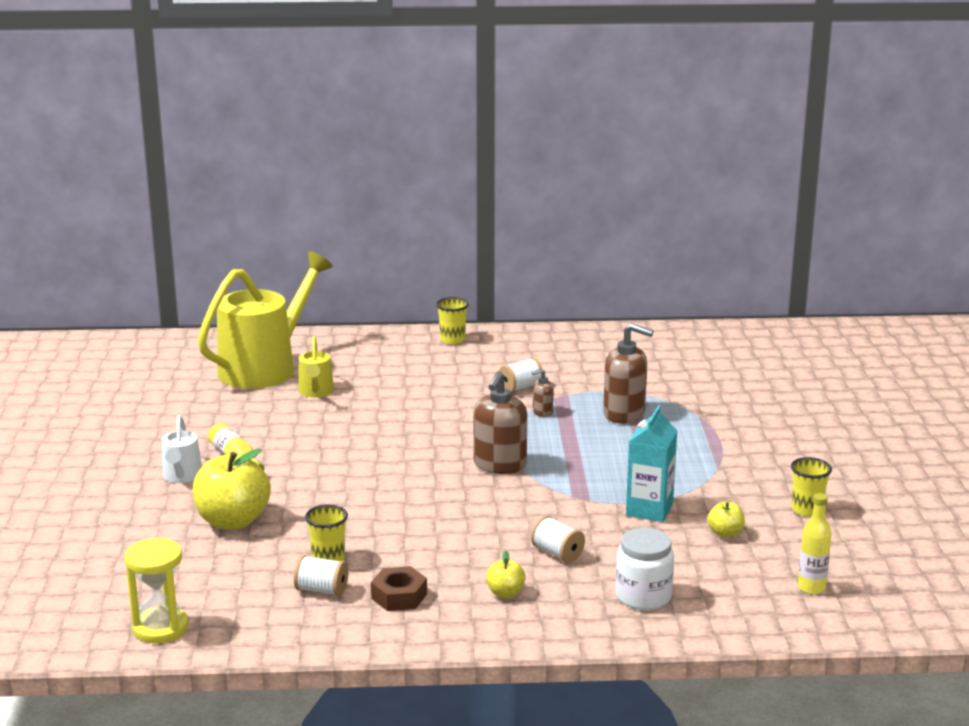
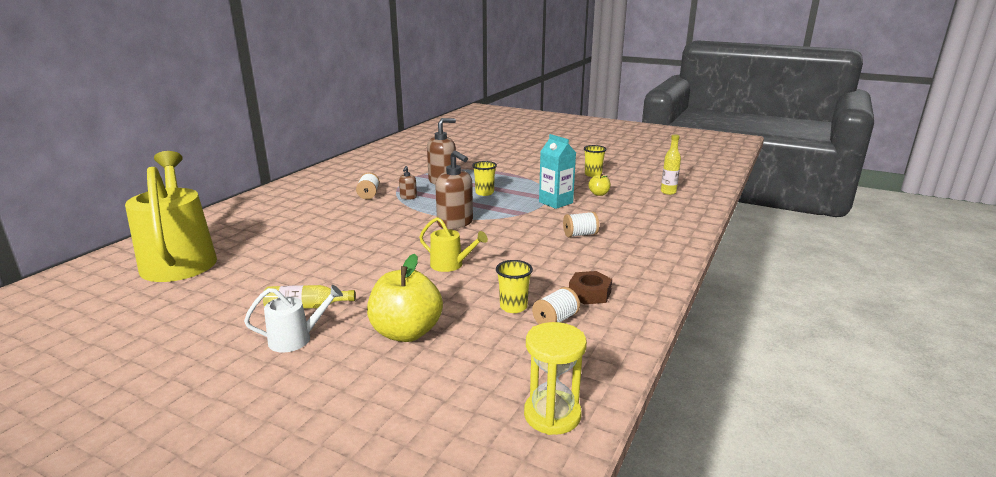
camera: 60 degrees left, 0 degrees up
white watering can [162,415,202,483] -> white watering can turned 45 degrees counterclockwise [244,285,343,352]
yellow watering can [298,336,334,397] -> yellow watering can moved to [419,217,488,272]
yellow cup [436,297,469,344] -> yellow cup moved to [472,161,497,196]
yellow apple [486,551,526,598] -> none
white jar [616,528,674,610] -> none

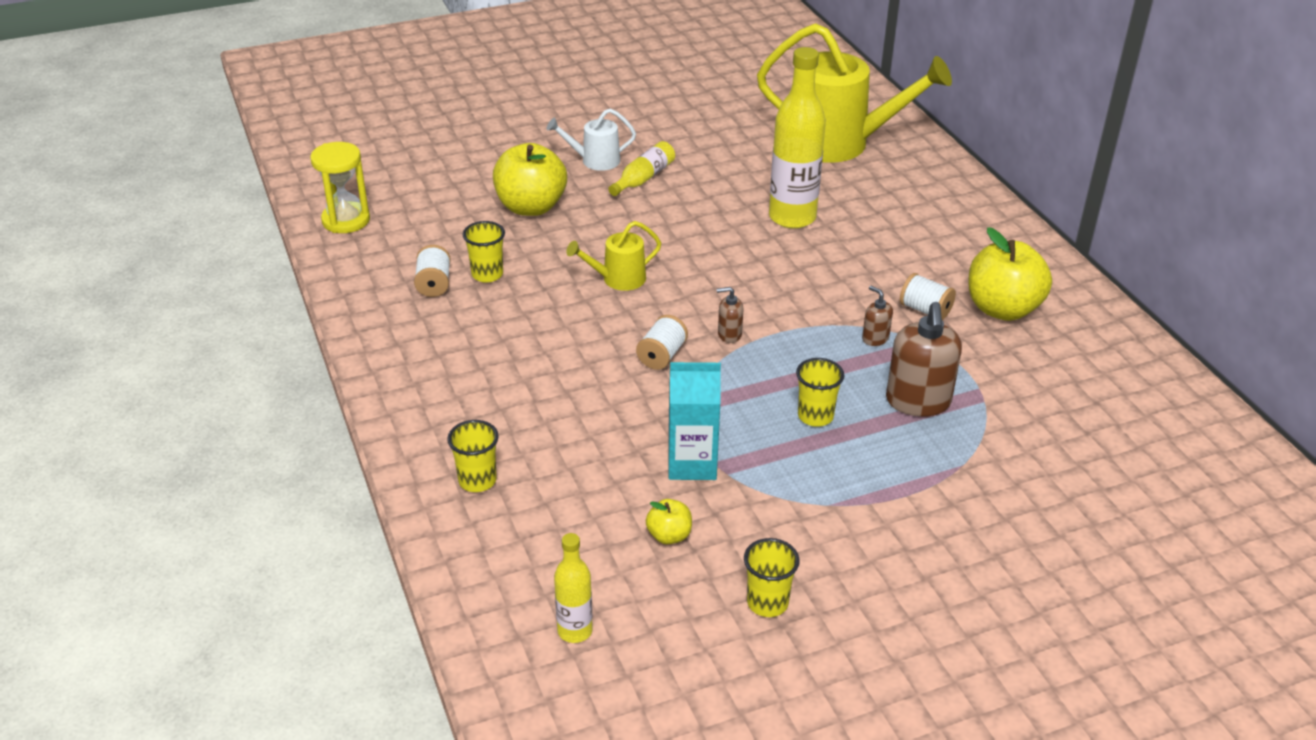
camera: 130 degrees right, 15 degrees up
white watering can [244,285,343,352] -> white watering can turned 60 degrees clockwise [547,108,636,171]
brown soap dispenser [435,150,473,229] -> brown soap dispenser [716,287,743,343], size x0.49
white spool [563,212,599,237] -> white spool moved to [636,315,688,370]
brown nut [569,271,612,304] -> none
none -> yellow cup [447,420,499,492]
none -> yellow bottle [769,47,826,229]
none -> yellow apple [968,227,1052,321]

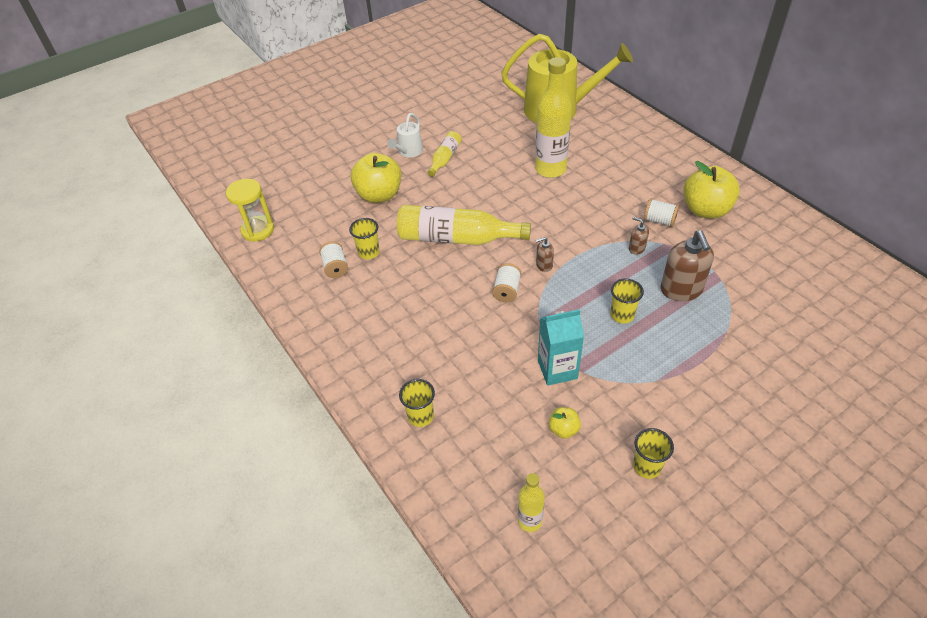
camera: 10 degrees left, 10 degrees up
white watering can [547,108,636,171] -> white watering can turned 45 degrees counterclockwise [388,113,423,157]
yellow watering can [566,221,661,291] -> yellow bottle [397,205,531,245]

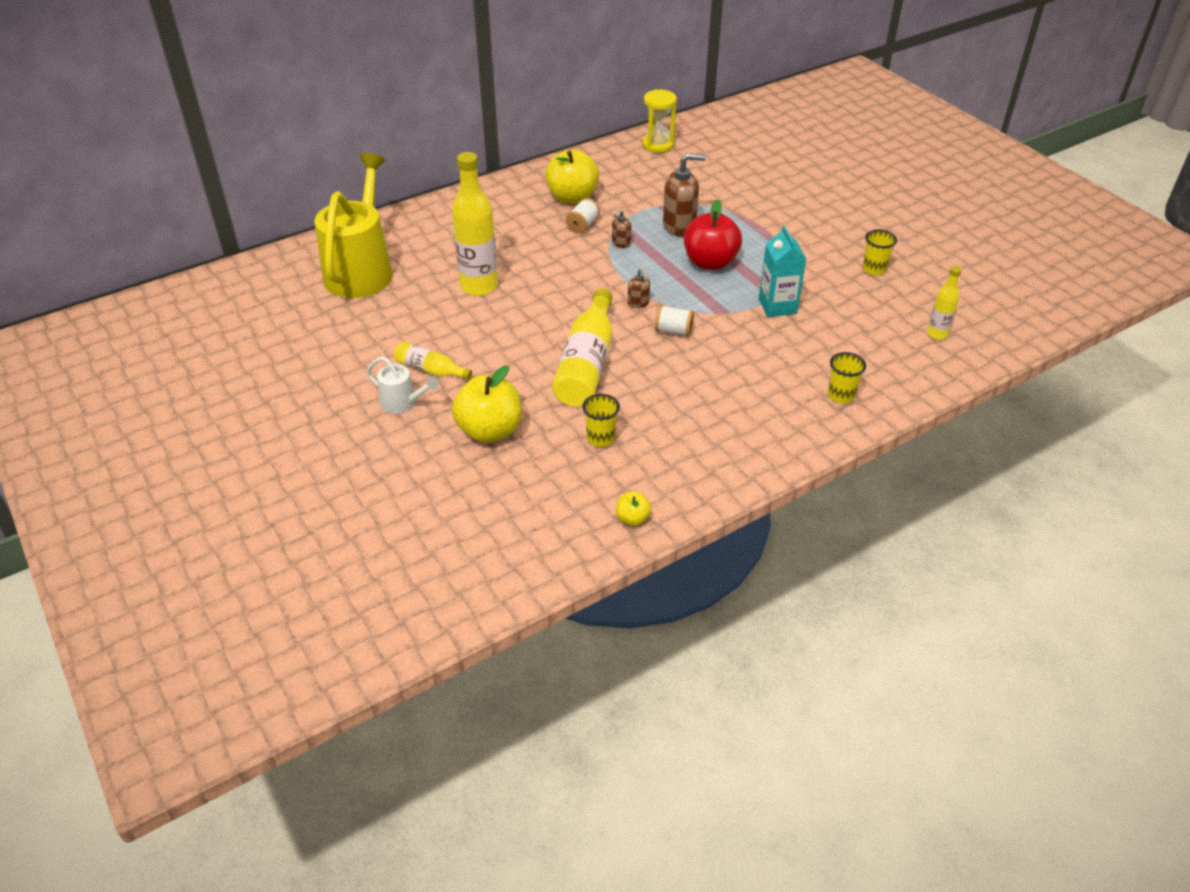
camera: 90 degrees left, 5 degrees down
yellow hourglass [226,179,274,242] -> yellow hourglass moved to [642,89,677,153]
white spool [319,241,348,278] -> none
yellow apple [549,407,581,439] -> yellow apple moved to [616,492,651,526]
yellow cup [610,278,644,324] -> red apple [684,199,742,270]

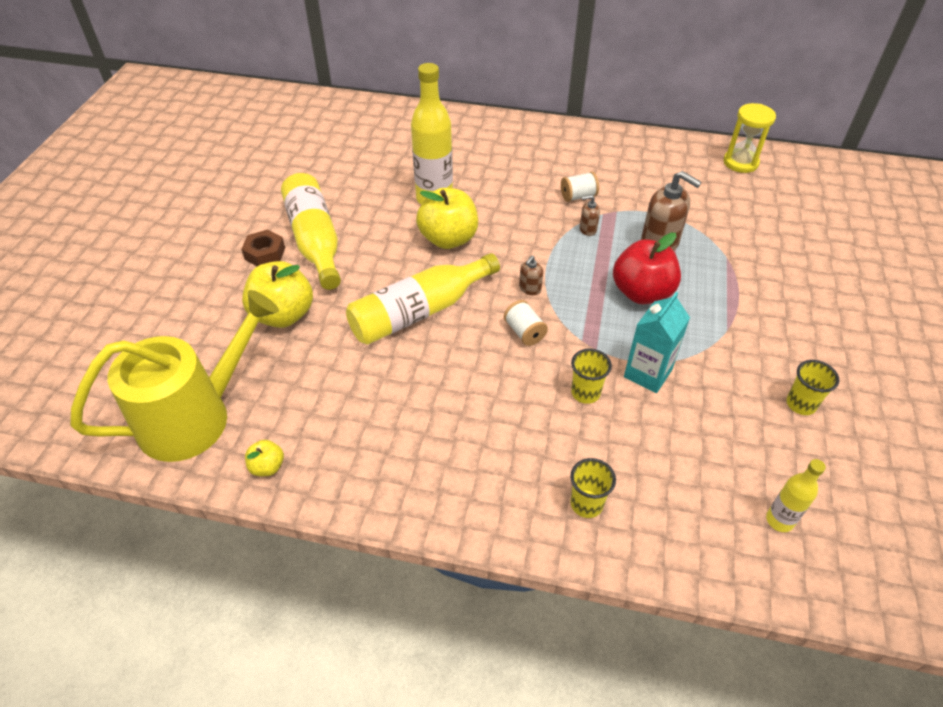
camera: 45 degrees right, 5 degrees up
yellow watering can [315,153,393,298] -> yellow watering can moved to [70,290,279,462]
white watering can [366,356,439,414] -> brown nut [241,229,285,266]
yellow bottle [394,341,472,380] -> yellow bottle [281,173,341,290], size x1.92
yellow apple [545,150,599,204] -> yellow apple moved to [416,188,478,249]
yellow cup [582,394,620,447] -> yellow cup moved to [571,349,612,404]

